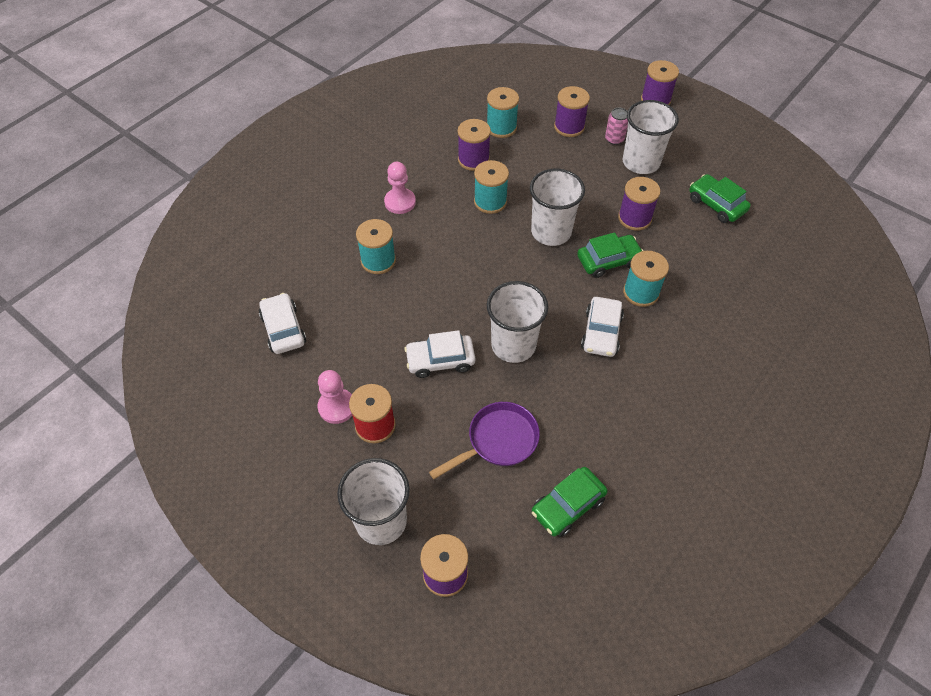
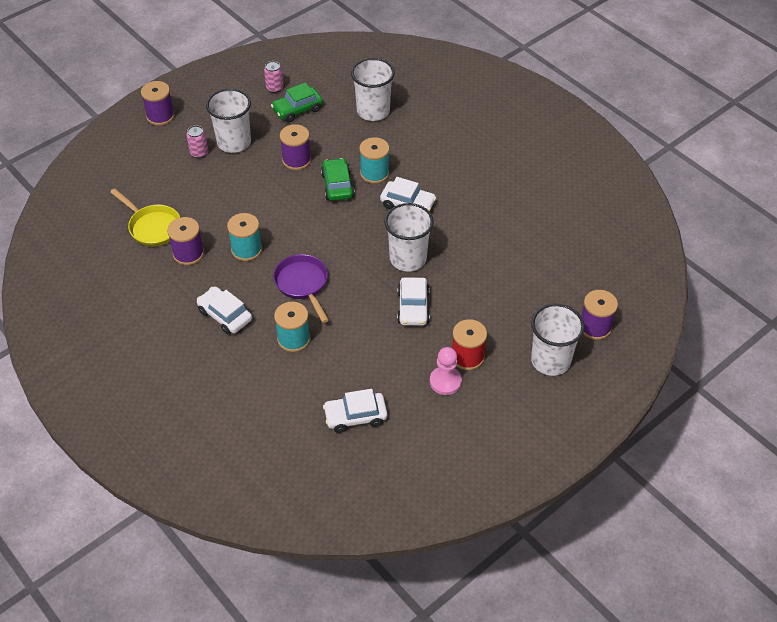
camera: 80 degrees left, 5 degrees down
pink pawn [384,162,416,214] -> white car [197,286,252,335]
purple pan [429,402,540,479] -> purple pan moved to [273,254,329,323]
turquoise spool [487,87,519,138] -> yellow pan [110,188,180,247]
white cup [530,169,585,246] -> white cup moved to [351,58,395,121]
green car [532,467,608,537] -> none
purple spool [554,86,590,137] -> none
none -> pink can [264,61,283,93]

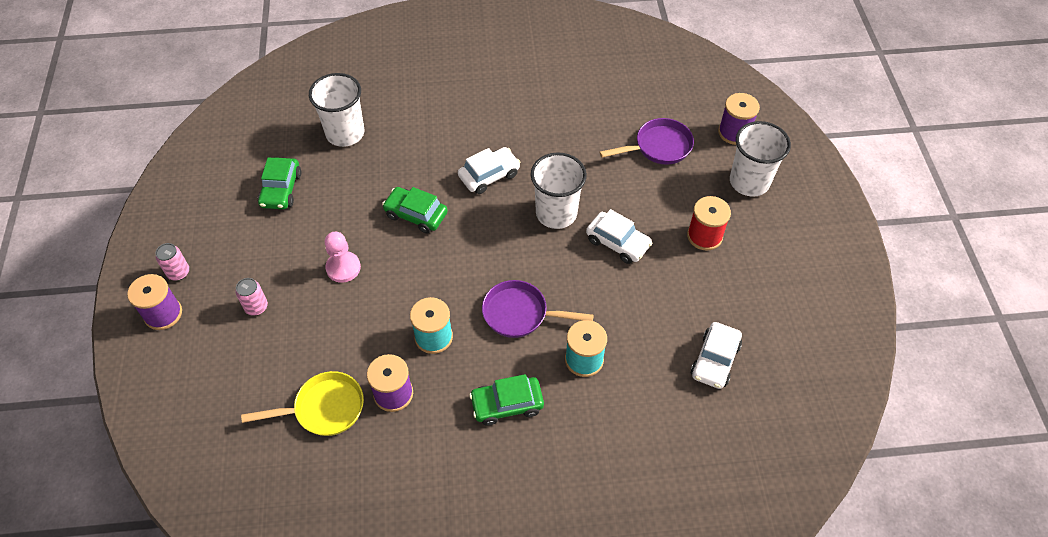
camera: 55 degrees left, 5 degrees up
white car [197,286,252,335] -> green car [469,374,544,426]
white cup [206,89,251,153] -> none
pink can [264,61,283,93] -> pink can moved to [155,243,189,281]
purple spool [280,124,311,170] -> none
turquoise spool [359,137,389,184] -> none
pink pawn [430,347,462,395] -> pink pawn moved to [325,232,361,283]
none -> purple pan [599,118,694,165]

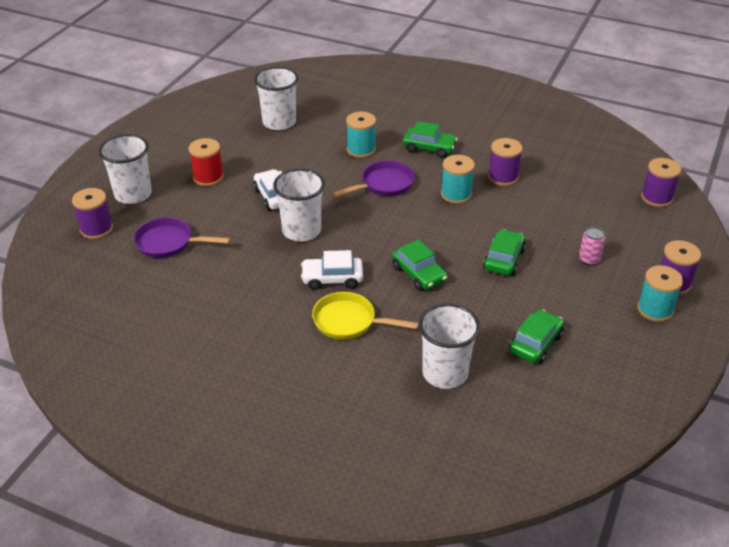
camera: 150 degrees left, 15 degrees down
pink can [155,243,189,281] -> turquoise spool [637,265,684,322]
yellow pan [241,371,364,436] -> yellow pan moved to [312,292,419,340]
pink pawn [325,232,361,283] -> green car [483,229,526,276]
purple pan [482,280,594,338] -> purple pan turned 75 degrees counterclockwise [332,161,415,197]
white car [691,322,742,389] -> white cup [254,67,298,130]
none -> purple spool [641,158,681,207]

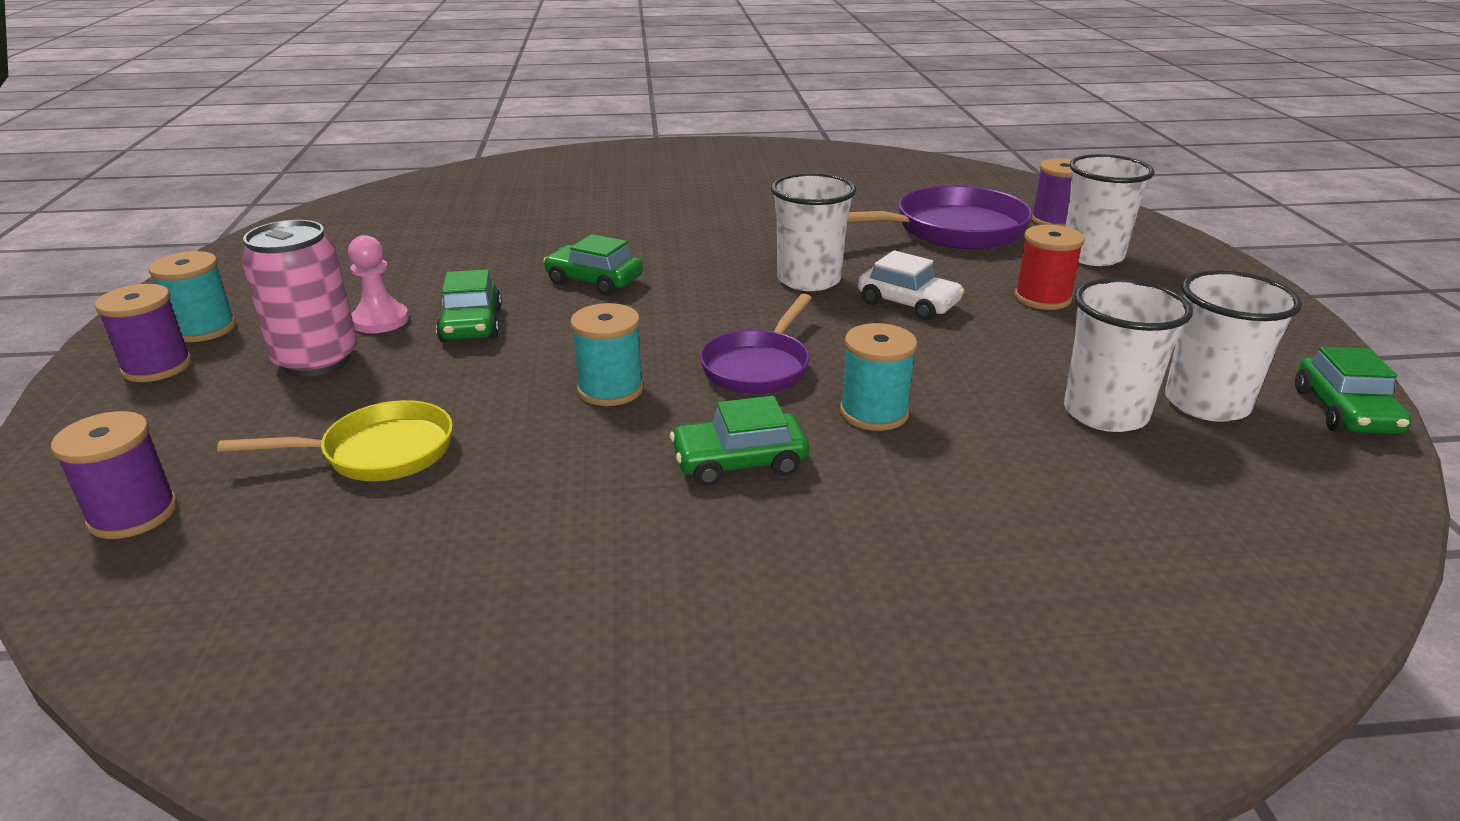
camera: 150 degrees right, 10 degrees down
purple pan [134,217,230,258] -> purple pan [847,186,1033,250], size x1.60
white car [301,250,363,290] -> none
yellow pan [312,292,419,340] -> yellow pan moved to [217,400,453,481]
white cup [419,303,480,389] -> white cup moved to [1165,270,1302,422]
purple spool [488,138,523,186] -> none
green car [509,309,564,364] -> green car moved to [1295,347,1412,434]
pink can [579,227,605,266] -> pink can [241,220,358,377], size x2.06
none -> pink pawn [348,235,409,333]

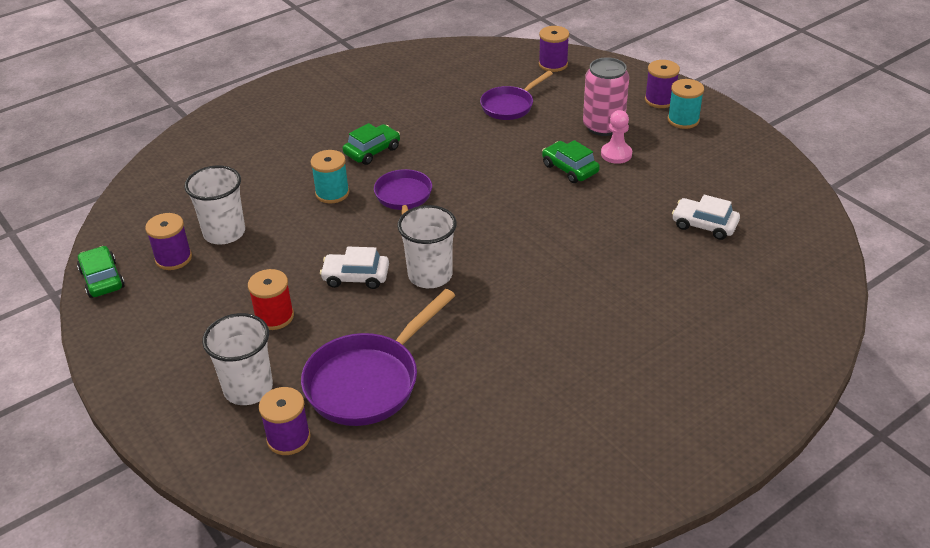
camera: 150 degrees right, 10 degrees up
yellow pan [217,400,453,481] -> purple pan [480,71,553,120]
green car [543,234,643,295] -> none
turquoise spool [571,303,644,406] -> none
white cup [1165,270,1302,422] -> purple spool [145,213,192,270]
none -> white car [672,195,740,240]

